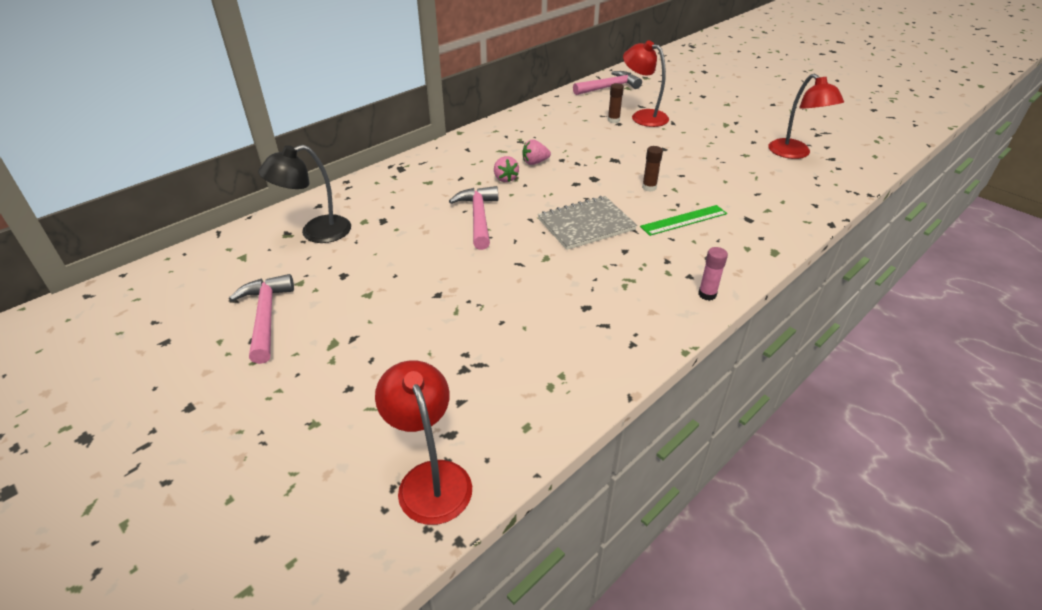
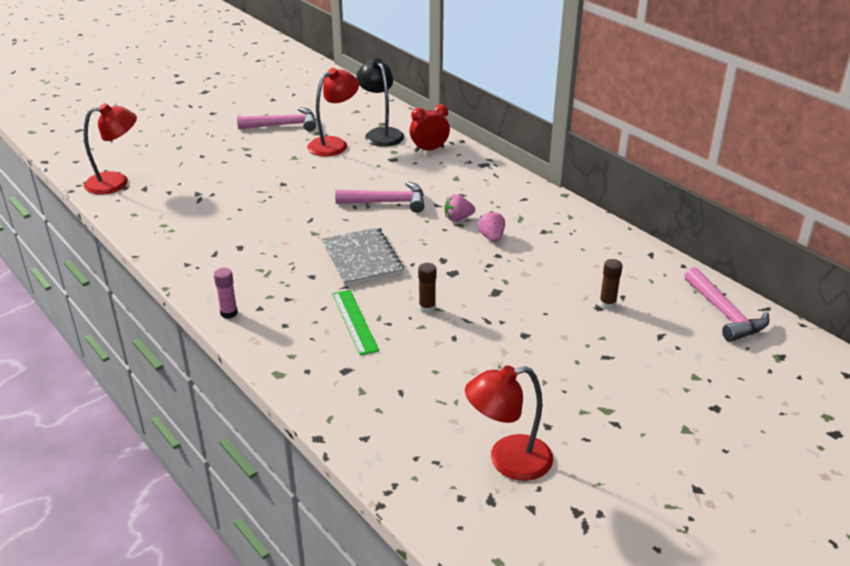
camera: 95 degrees right, 5 degrees down
red lamp [623,40,669,127] -> red lamp moved to [307,68,359,157]
none -> red clock [410,104,450,152]

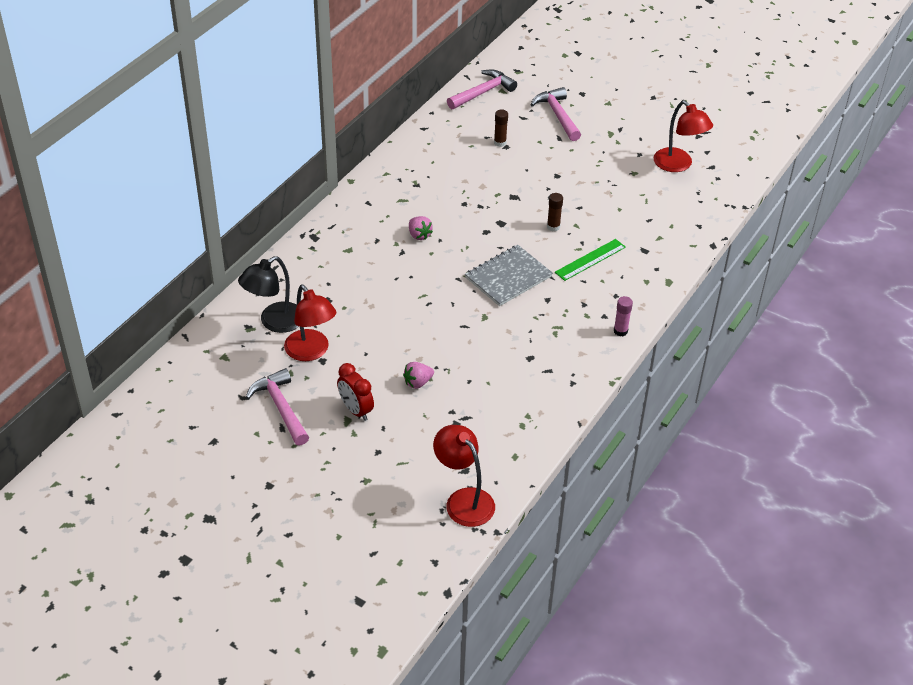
camera: 110 degrees left, 10 degrees up
red lamp [307,68,359,157] -> red lamp turned 150 degrees counterclockwise [284,285,336,361]
pink hammer [335,181,424,213] -> pink hammer moved to [531,87,581,141]
red clock [410,104,450,152] -> red clock moved to [337,363,374,421]
pink strawberry [478,211,505,242] -> pink strawberry moved to [403,362,434,389]

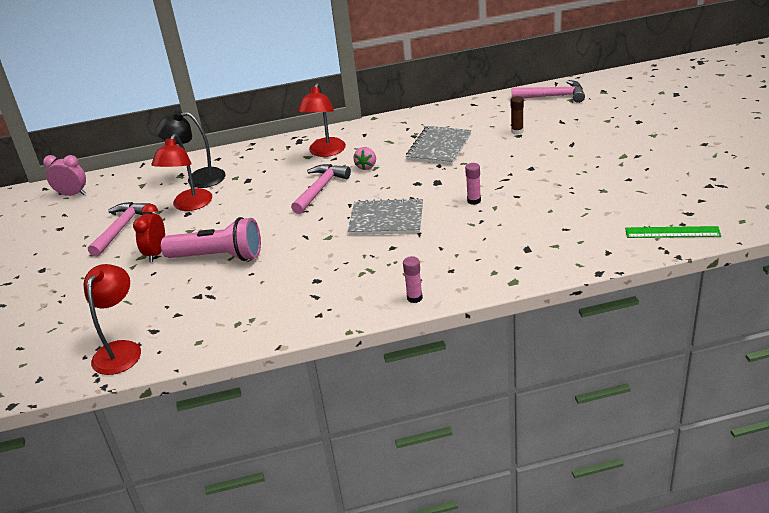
camera: 50 degrees right, 10 degrees down
pink strawberry [403,362,434,389] -> pink flashlight [161,217,261,261]
pink hammer [531,87,581,141] -> pink hammer moved to [291,164,351,214]
brown glue stick [547,193,563,232] -> pink glue stick [465,163,481,205]
green ruler [555,239,626,281] -> green ruler moved to [625,226,721,238]
red lamp [654,101,713,172] -> red lamp moved to [298,83,346,157]
none -> pink clock [43,155,86,196]
none -> grey notebook [406,126,472,165]

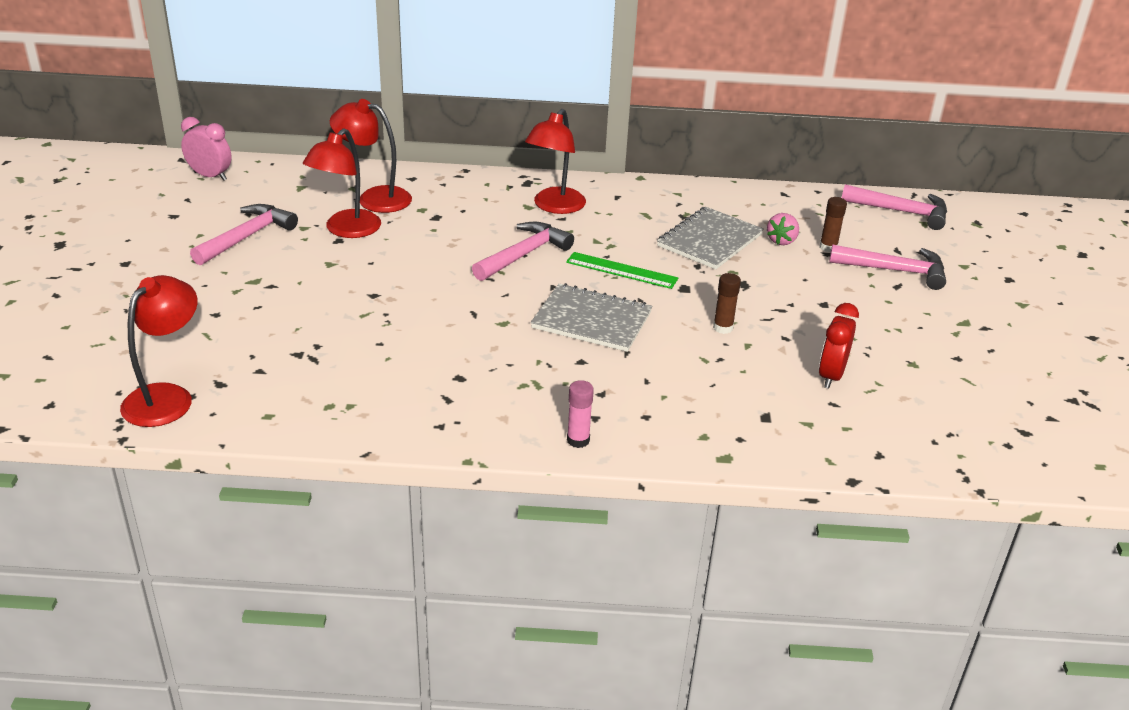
camera: 10 degrees right, 0 degrees up
red clock [133,204,165,262] -> red clock moved to [819,303,859,389]
black lamp [155,111,226,188] -> red lamp [330,99,412,213]
pink flashlight [161,217,261,261] -> none
pink strawberry [353,147,376,170] -> pink strawberry moved to [767,213,799,245]
pink glue stick [465,163,481,205] -> brown glue stick [713,273,741,334]
green ruler [625,226,721,238] -> green ruler moved to [566,252,678,289]
none -> pink hammer [829,245,946,290]

